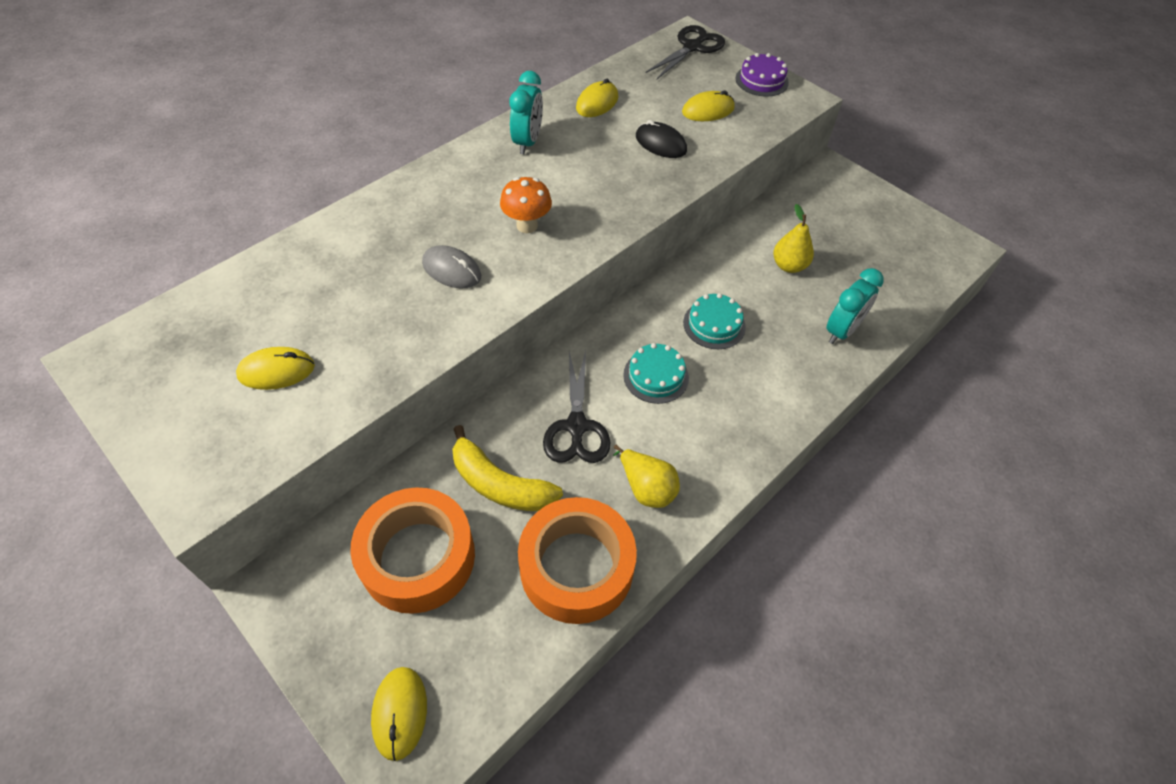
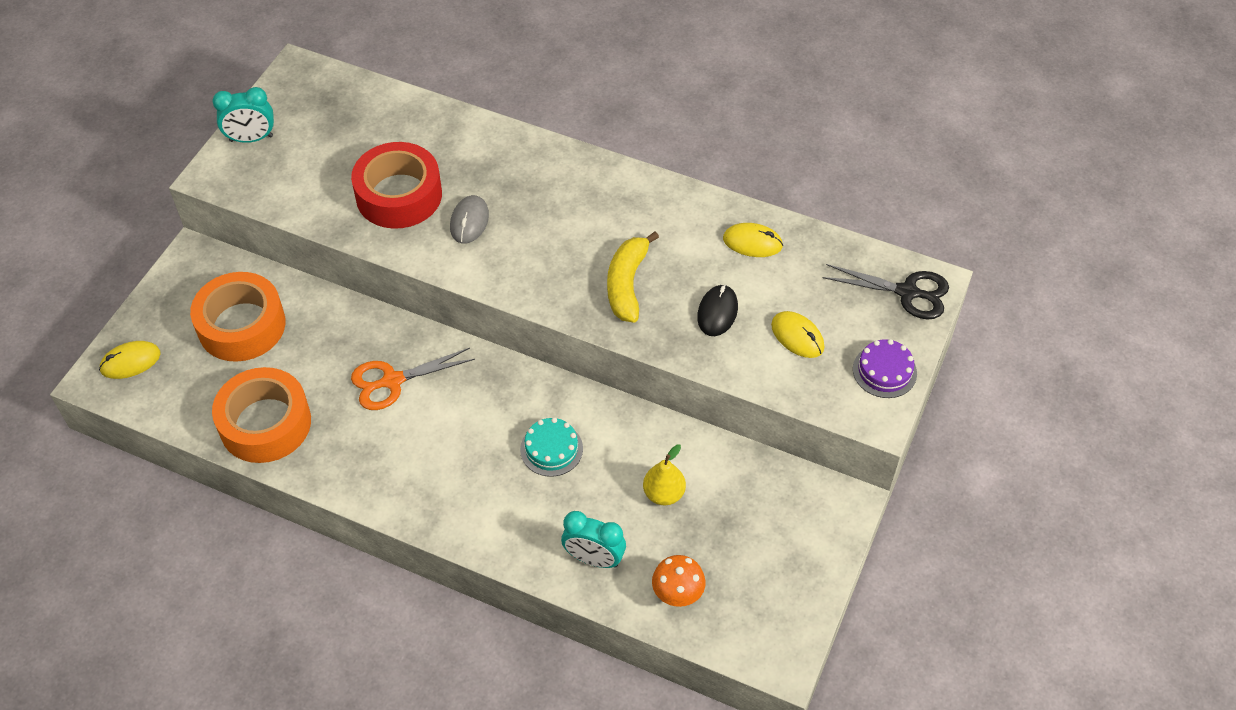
camera: 70 degrees right, 0 degrees up
yellow mouse [236,347,315,390] -> none
yellow banana [452,425,563,511] -> yellow banana moved to [607,231,659,322]
orange mushroom [500,177,552,233] -> orange mushroom moved to [652,555,706,607]
turquoise clock [510,71,543,154] -> turquoise clock moved to [212,87,274,143]
black scissors [543,350,611,463] -> orange scissors [351,348,475,410]
yellow pear [613,445,680,508] -> none
turquoise cake [623,343,689,404] -> none
none -> red tape [351,142,442,229]

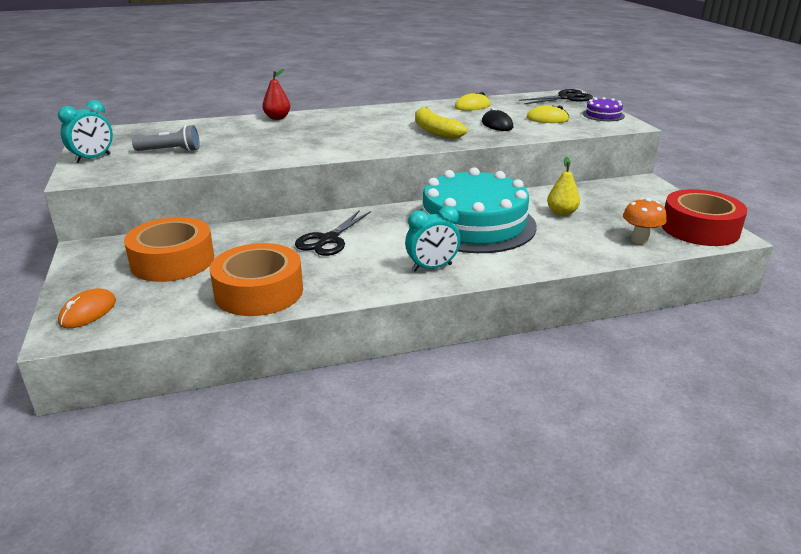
camera: 40 degrees left, 25 degrees down
yellow mouse [99,341,161,379] -> orange mouse [58,288,116,328]
red tape [351,142,442,229] -> red tape moved to [662,189,747,246]
orange scissors [351,348,475,410] -> black scissors [295,210,371,256]
grey mouse [450,195,489,244] -> none
turquoise cake [520,417,583,477] -> turquoise cake [420,167,537,253], size x2.48
turquoise clock [561,511,626,568] -> turquoise clock moved to [405,206,460,271]
none -> grey flashlight [132,125,200,152]
none -> red pear [262,69,290,120]

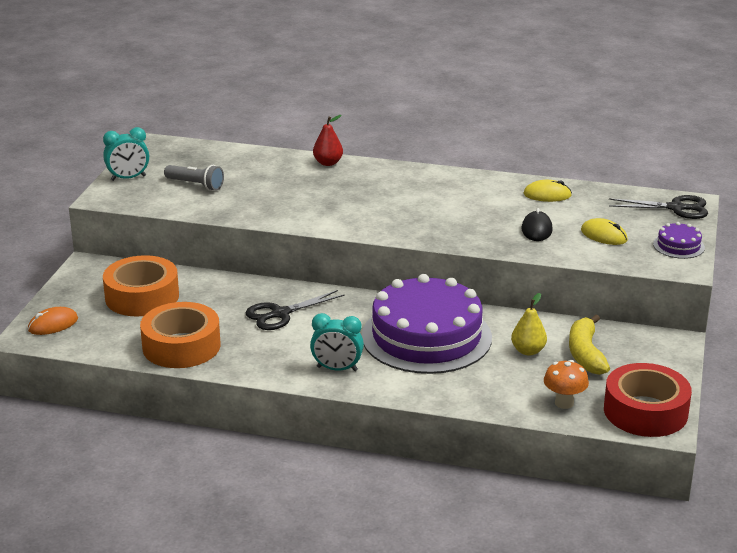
camera: 30 degrees right, 0 degrees up
yellow banana [415,107,467,139] -> yellow banana moved to [569,314,610,375]
turquoise cake [420,167,537,253] -> purple cake [362,274,492,374]

